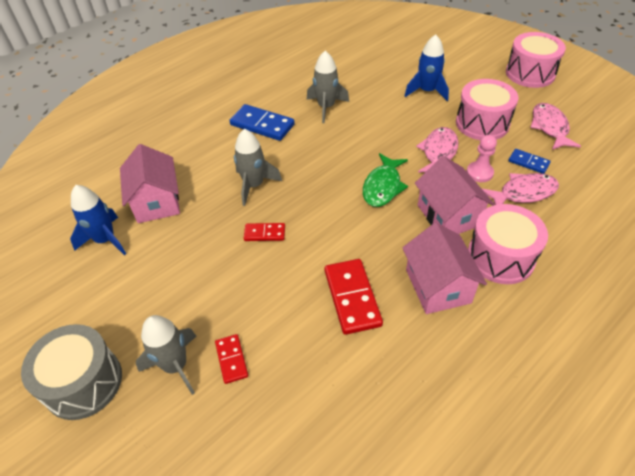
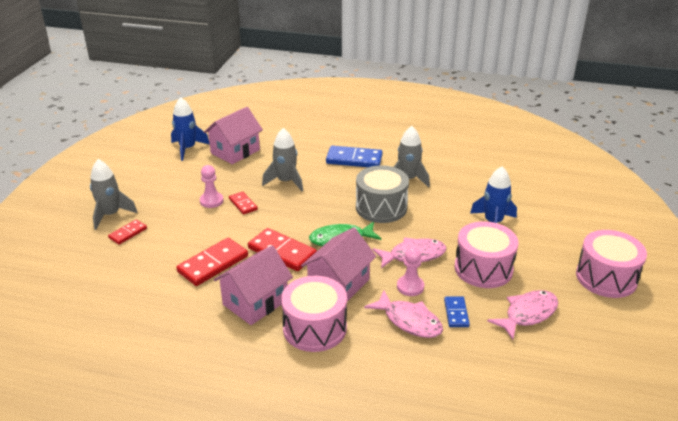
camera: 55 degrees right, 15 degrees down
grey drum [21,324,122,420] -> grey drum moved to [356,165,409,223]
blue domino [230,104,295,141] -> blue domino turned 75 degrees counterclockwise [326,146,383,167]
none -> pink pawn [200,165,224,208]
none -> red domino [248,228,317,271]

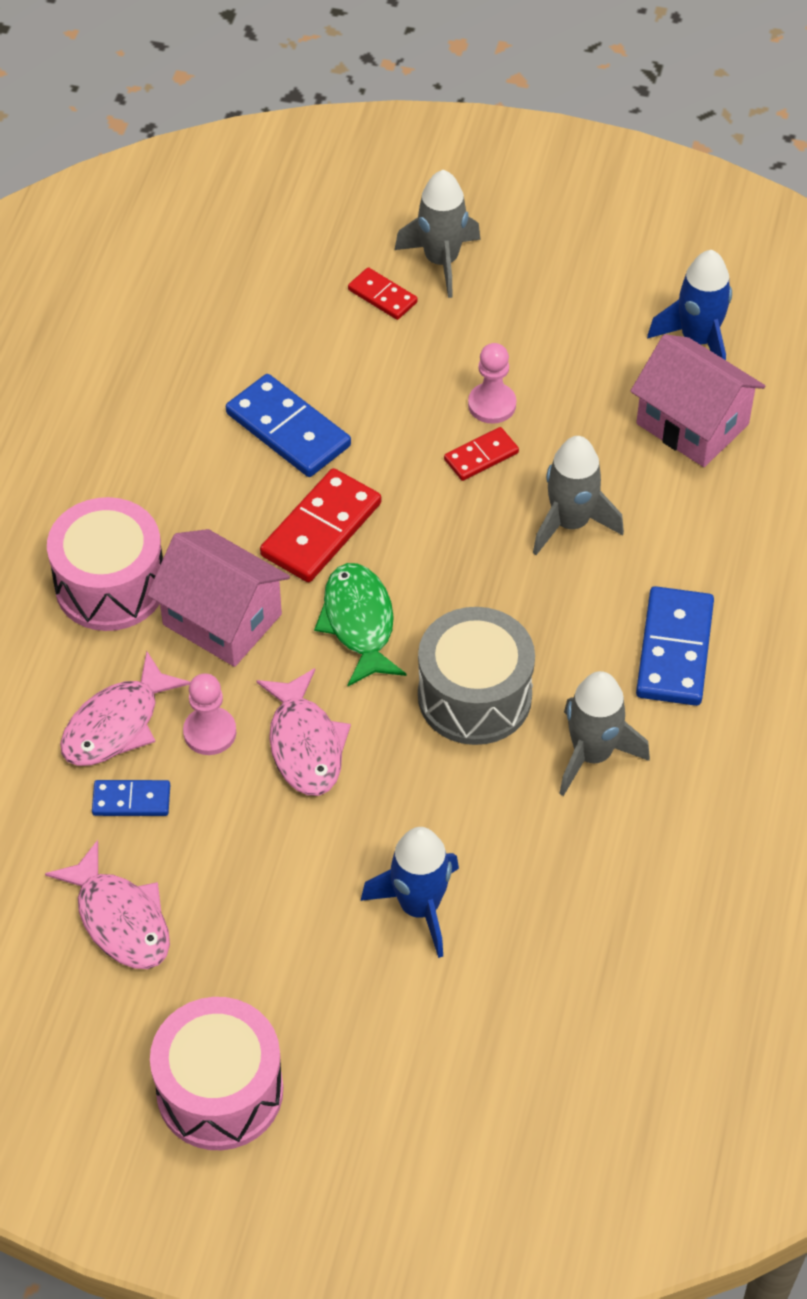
camera: 90 degrees right, 20 degrees up
red domino [176,238,248,286] -> blue domino [226,374,351,477]
pink house [214,245,293,325] -> none
pink drum [454,221,518,288] -> none

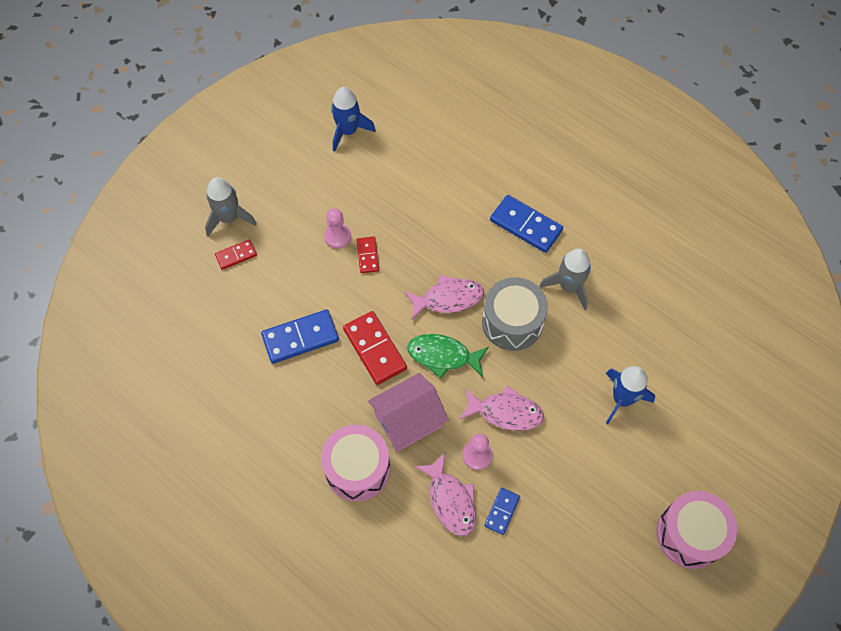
camera: 65 degrees left, 10 degrees up
pink fish [45,840,170,969] -> pink fish moved to [404,275,484,320]
grey rocket [533,436,624,555] -> none
pink house [631,334,765,467] -> none

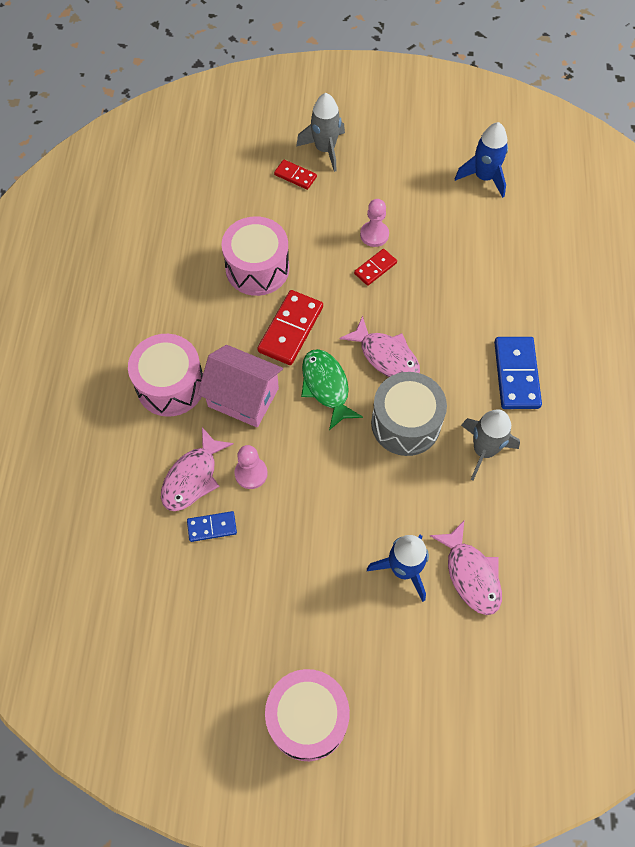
camera: 55 degrees right, 0 degrees up
blue domino [261,309,339,364] -> pink drum [221,216,289,296]
pink fish [460,385,544,431] -> pink fish moved to [430,521,502,615]

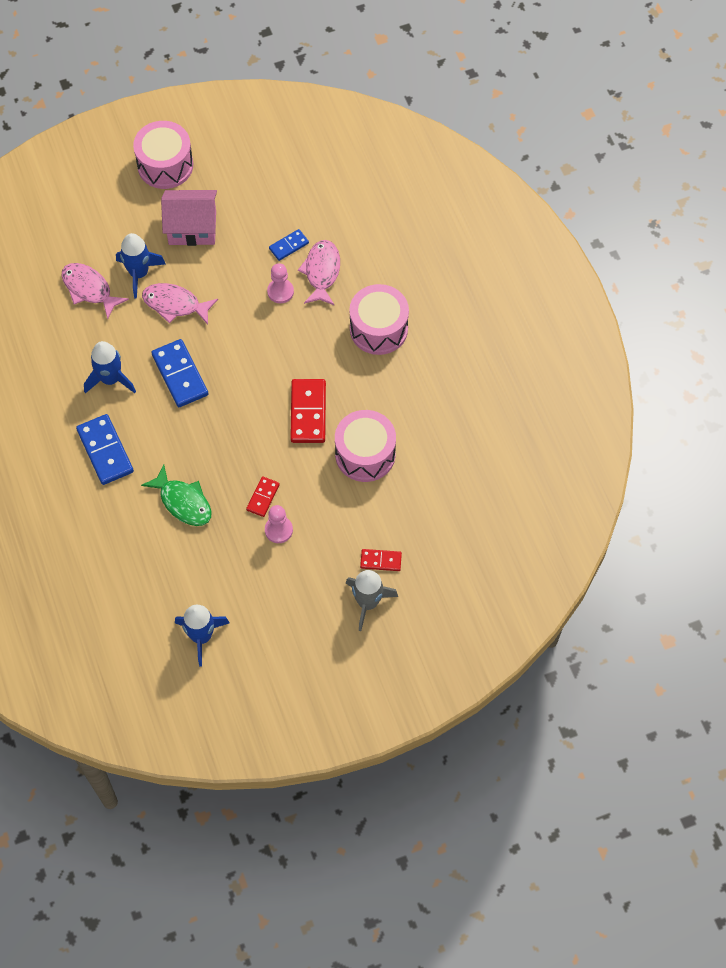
camera: 155 degrees right, 0 degrees up
pink house [197,345,283,428] -> pink house moved to [161,190,217,246]
green fish [301,349,363,430] -> green fish moved to [141,464,212,526]
pink fish [339,316,420,377] -> pink fish moved to [142,283,218,325]
grey drum [371,372,447,456] -> blue domino [151,339,208,407]
grey rocket [461,409,520,480] -> blue rocket [84,341,136,393]

